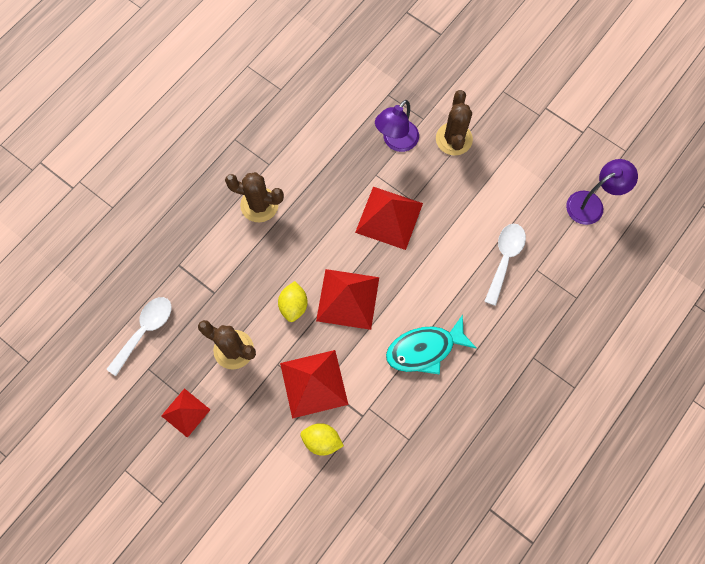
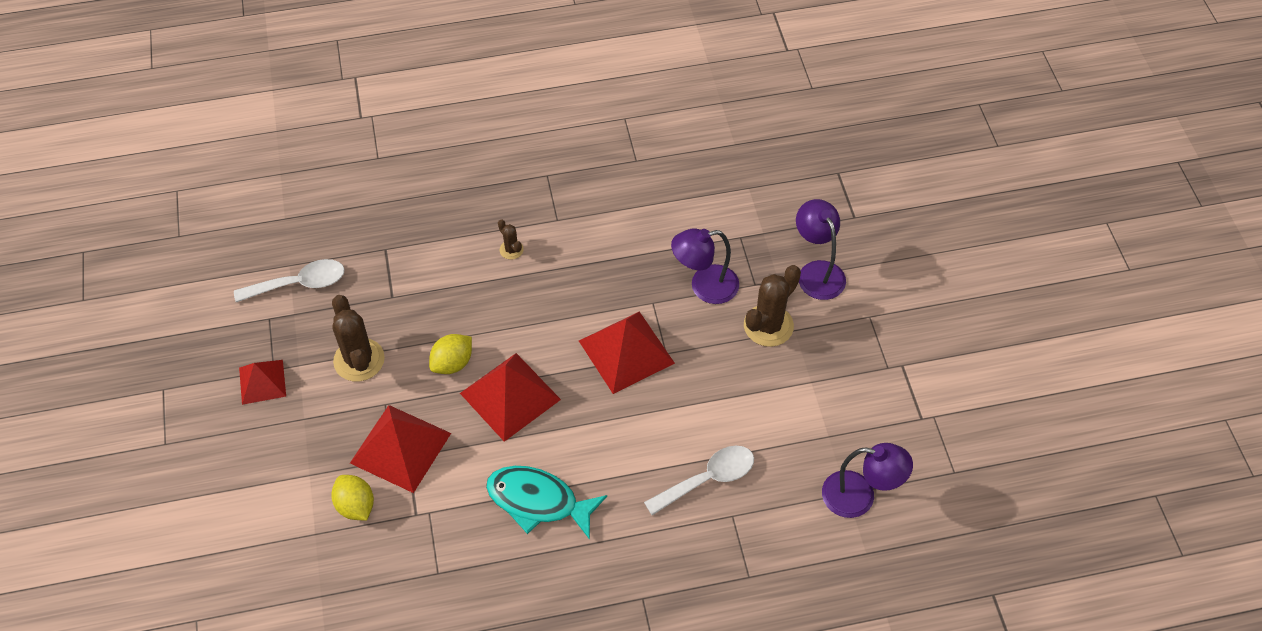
camera: 40 degrees right, 15 degrees down
brown cactus [225,172,284,222] -> brown cactus [498,219,524,260], size x0.50
none -> purple lamp [796,199,846,300]

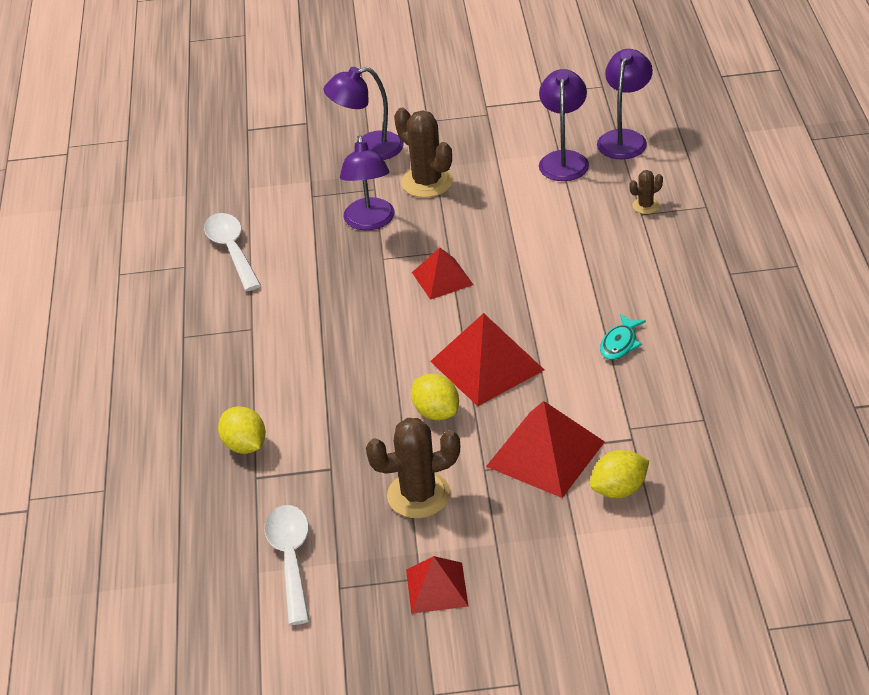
camera: 80 degrees left, 15 degrees down
turquoise fish [486,466,607,540] -> turquoise fish [600,314,646,360], size x0.52
brown cactus [498,219,524,260] -> brown cactus moved to [630,170,663,214]
red pyramid [579,311,675,394] -> red pyramid [412,248,473,300], size x0.61
white spoon [644,445,754,515] -> white spoon moved to [204,213,261,291]
none -> yellow lemon [218,406,266,454]
none -> purple lamp [539,69,589,181]

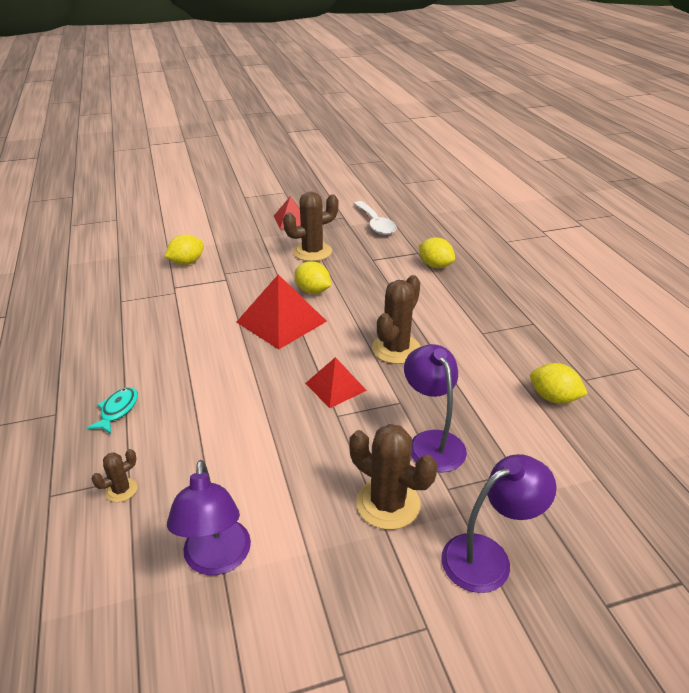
camera: 165 degrees right, 5 degrees down
white spoon [204,213,261,291] -> yellow lemon [530,363,588,404]
red pyramid [486,401,605,498] -> none
purple lamp [597,49,653,159] -> none
turquoise fish [600,314,646,360] -> turquoise fish moved to [87,387,138,434]
none -> brown cactus [372,275,421,364]

